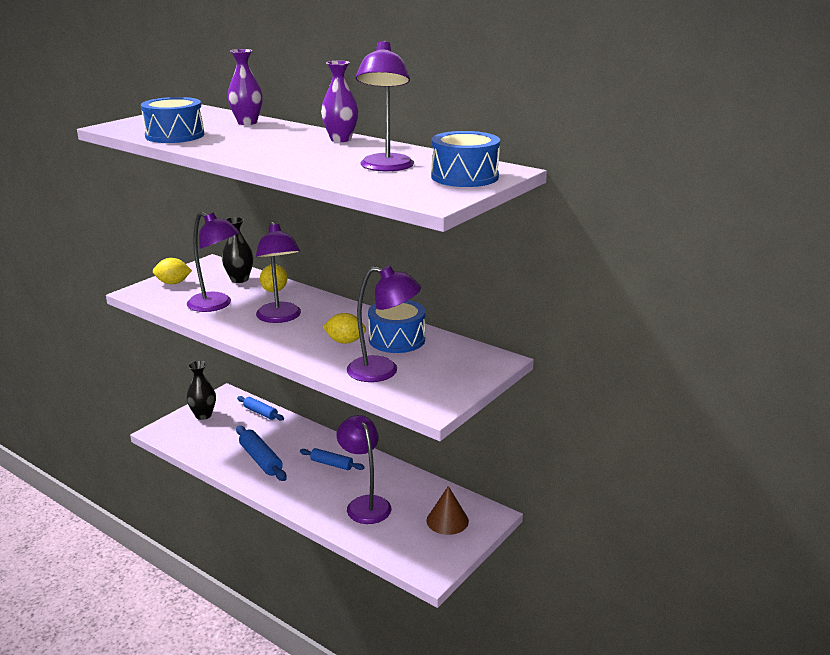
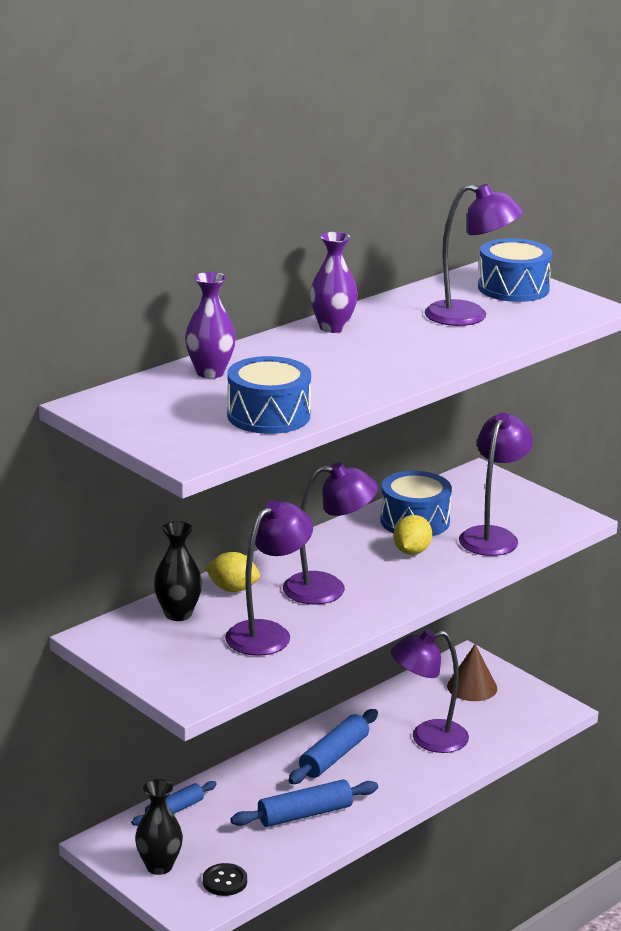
camera: 80 degrees left, 0 degrees up
yellow lemon [153,258,192,284] -> none
blue rolling pin [300,448,364,470] -> blue rolling pin [288,709,378,784], size x1.51
none -> black button [203,863,247,896]

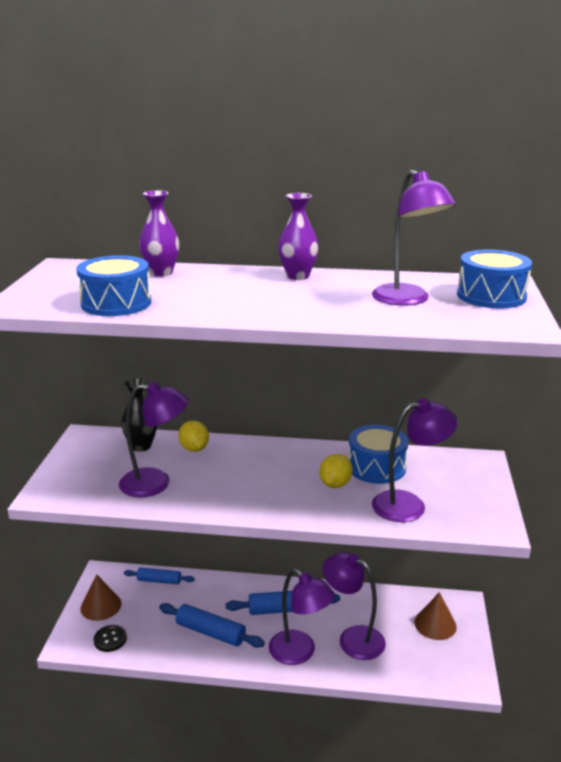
camera: 50 degrees right, 0 degrees up
black vase [135,779,183,875] -> brown cone [81,574,122,621]
purple lamp [283,462,378,604] -> purple lamp moved to [269,569,335,665]
yellow lemon [393,515,432,555] -> yellow lemon turned 45 degrees counterclockwise [320,454,353,488]

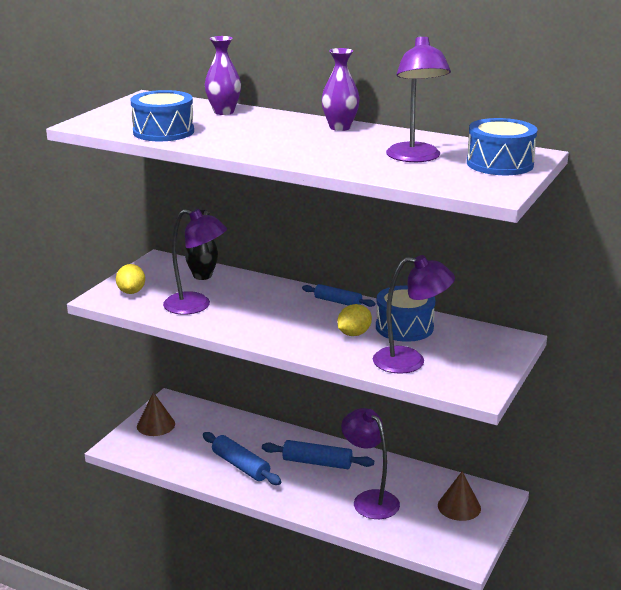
camera: 20 degrees right, 0 degrees up
black button [94,625,127,652] -> none
blue rolling pin [124,568,195,585] -> blue rolling pin moved to [302,284,375,307]
yellow lemon [178,421,209,452] -> yellow lemon moved to [116,264,145,294]
purple lamp [269,569,335,665] -> none

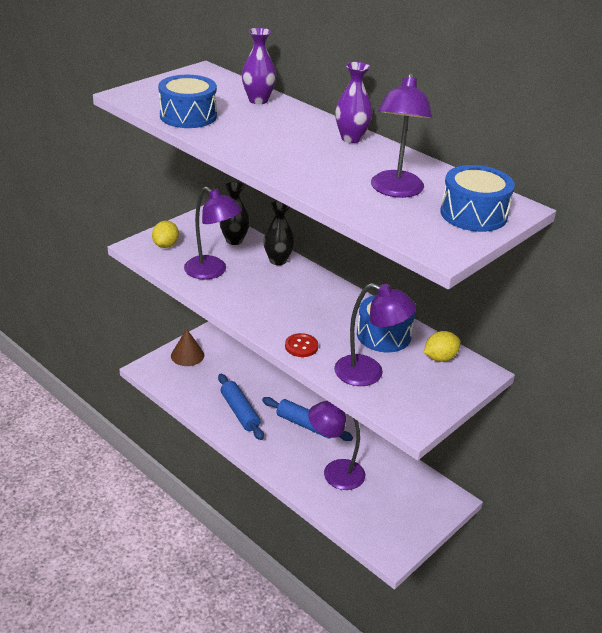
camera: 15 degrees right, 10 degrees up
blue rolling pin [302,284,375,307] -> none
yellow lemon [337,304,372,336] -> yellow lemon moved to [424,331,461,362]
purple lamp [341,408,400,519] -> purple lamp turned 60 degrees counterclockwise [308,401,365,490]
brown cone [438,471,481,521] -> none
none -> black vase [263,201,295,265]
none -> red button [285,333,318,357]

